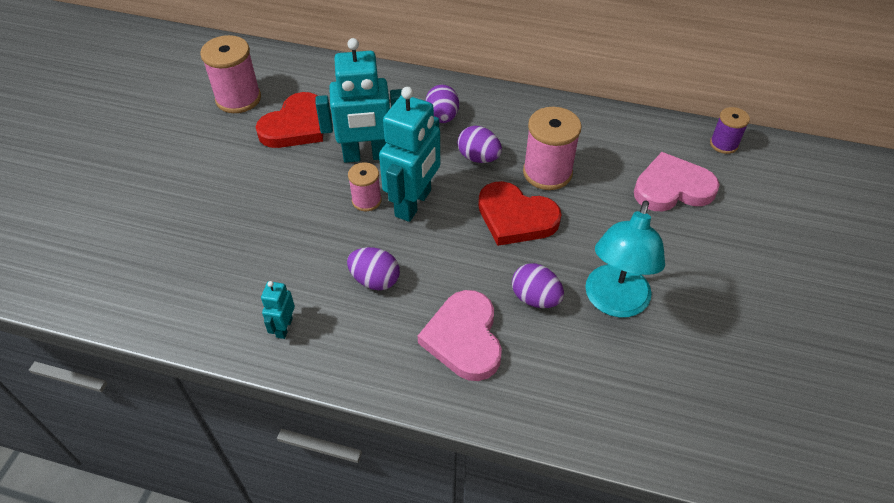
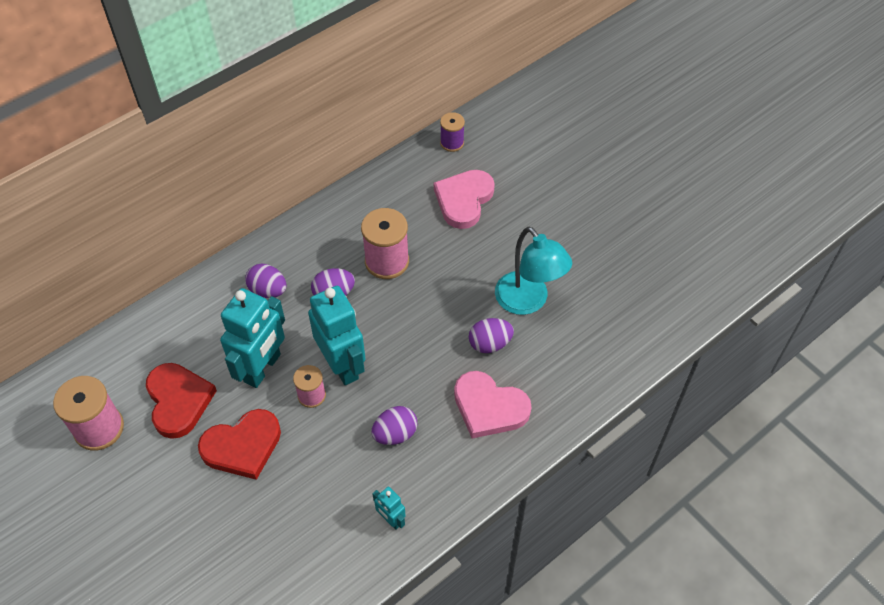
camera: 55 degrees left, 5 degrees up
red heart [478,181,561,246] -> red heart moved to [198,409,281,480]

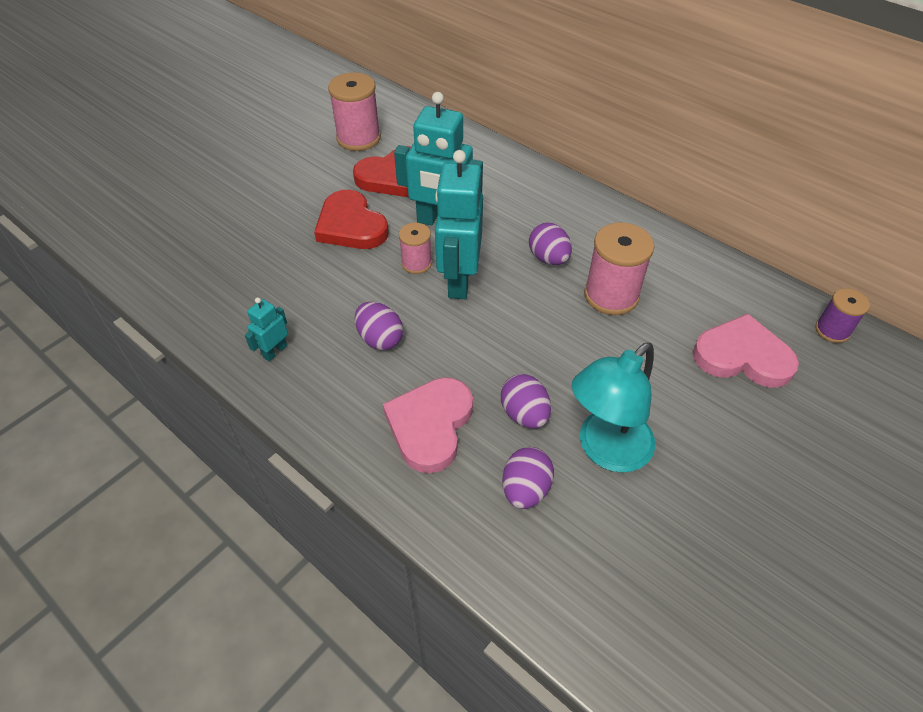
camera: 80 degrees right, 5 degrees down
purple egg [245,263,287,298] -> purple egg moved to [502,447,554,509]
turquoise robot [308,286,366,385] -> turquoise robot turned 135 degrees clockwise [435,150,483,299]

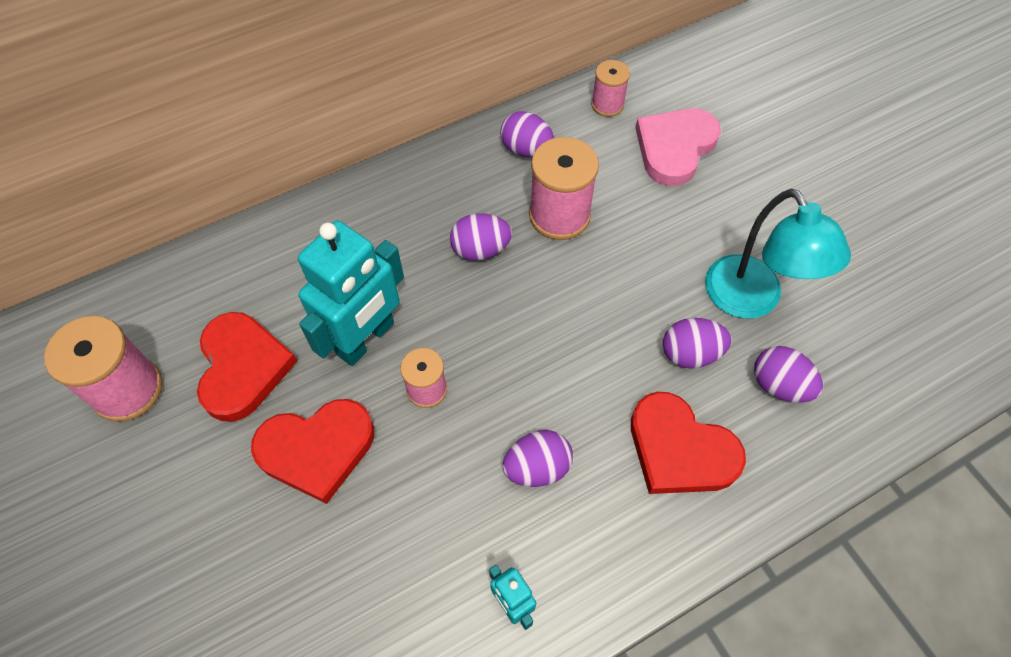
camera: 70 degrees left, 10 degrees up
pink heart [383,377,473,473] -> red heart [631,392,746,494]
turquoise robot [435,150,483,299] -> none
purple spool [815,288,870,343] -> none
none -> purple egg [500,111,554,157]
none -> pink spool [591,60,630,117]

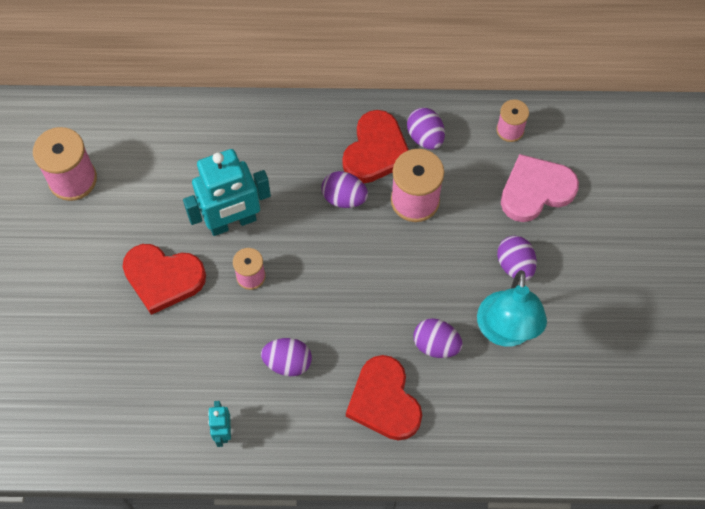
camera: 30 degrees right, 5 degrees up
red heart [197,312,297,422] -> red heart moved to [342,110,409,183]
purple egg [754,346,823,403] -> purple egg moved to [497,236,537,281]

